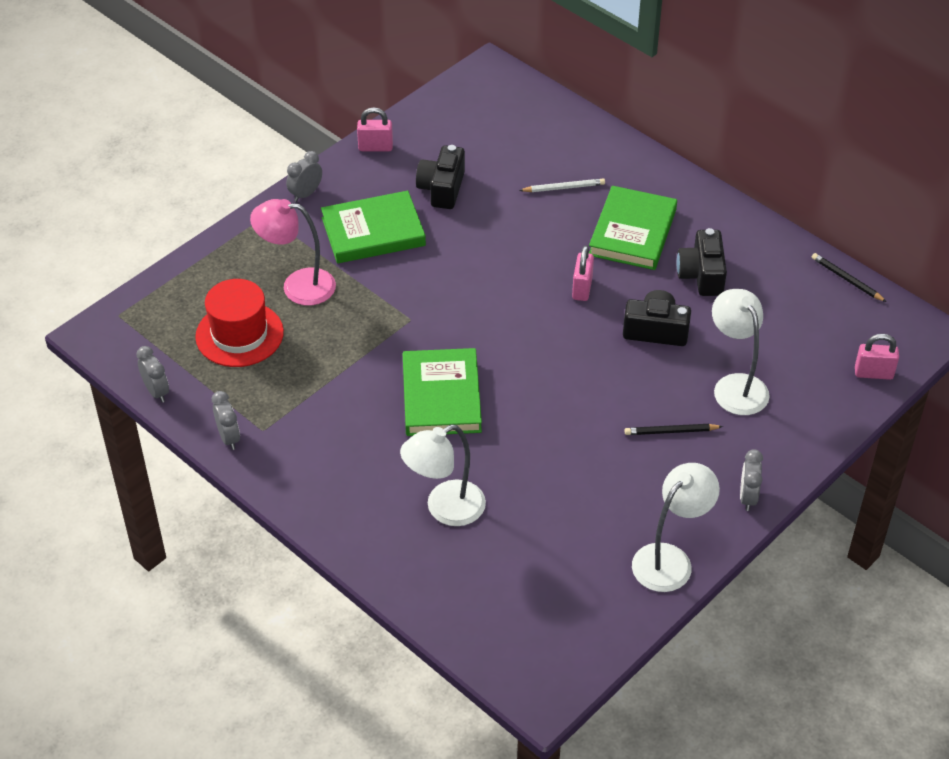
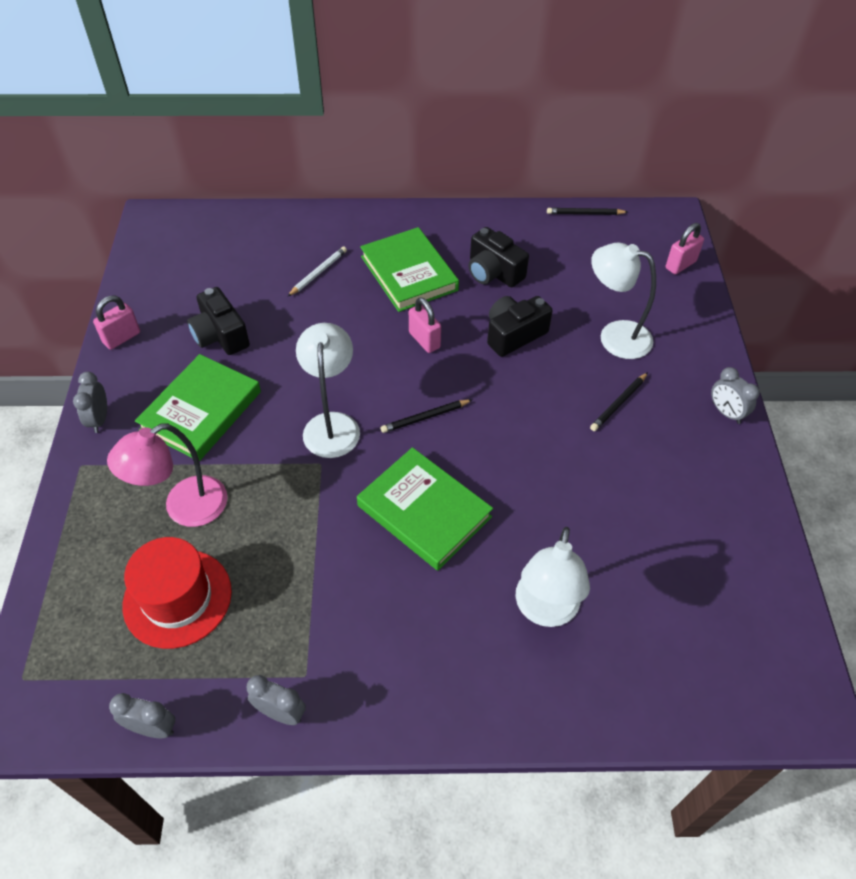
camera: 45 degrees left, 5 degrees up
white lamp [632,463,720,592] -> white lamp moved to [296,323,360,458]
none -> black pencil [381,399,472,433]

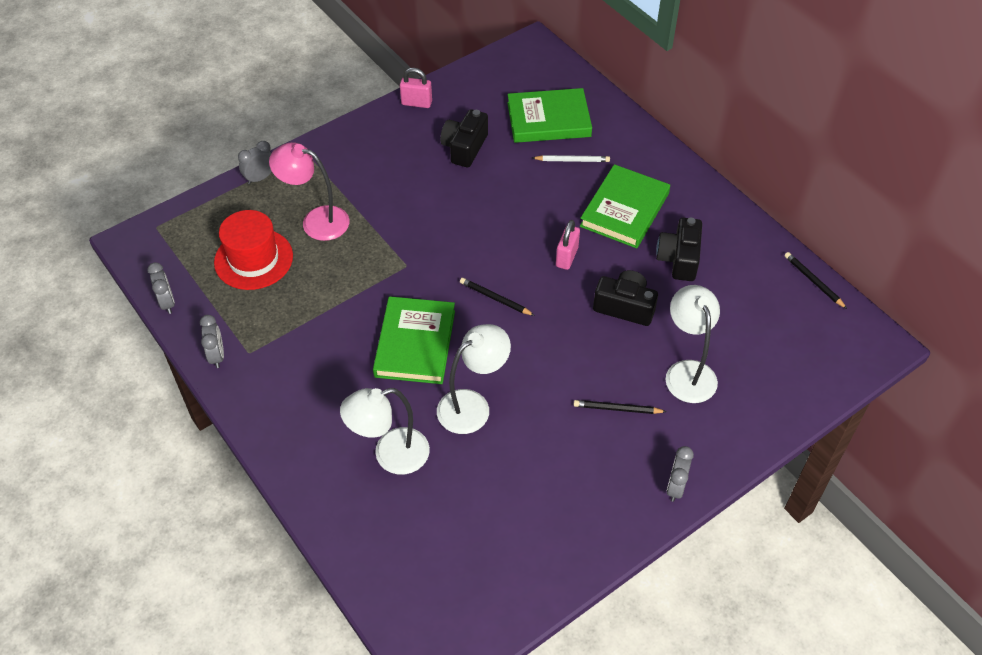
camera: 55 degrees right, 0 degrees up
grey clock [73,372,107,433] -> grey clock moved to [238,141,273,185]
green book [135,354,261,461] -> green book moved to [507,88,592,143]
white lamp [296,323,360,458] -> white lamp moved to [437,324,511,434]
pink padlock [666,223,704,274] -> none

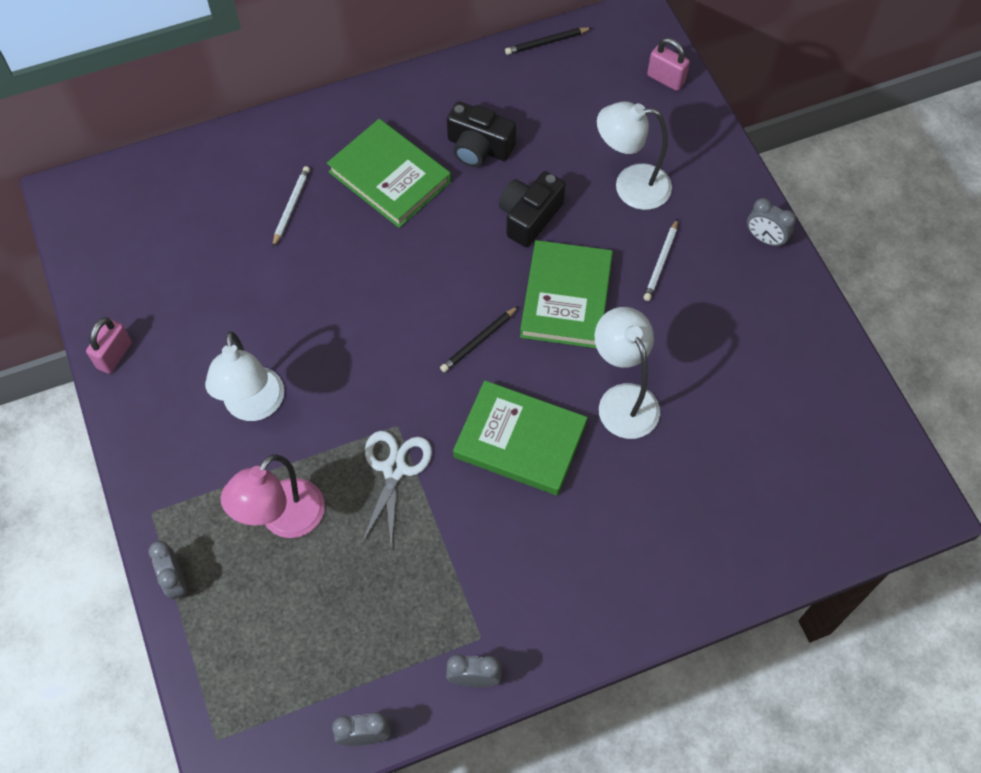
camera: 75 degrees left, 10 degrees up
red hat [214,210,293,290] -> none
white lamp [340,388,430,475] -> white lamp moved to [205,331,284,421]
black camera [440,109,488,167] -> none
green book [507,88,592,143] -> green book moved to [520,240,613,348]
pink padlock [556,220,580,270] -> pink padlock moved to [647,38,690,91]
black pencil [573,400,667,414] -> white pencil [644,219,678,301]
none -> white scissors [361,431,432,549]

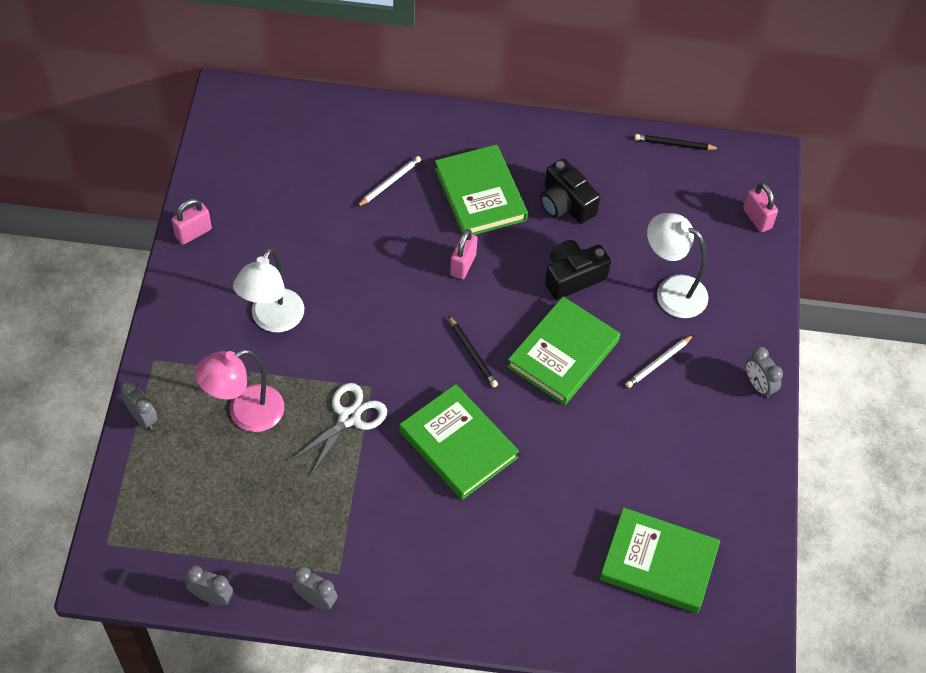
camera: 25 degrees right, 5 degrees down
grey clock [149,541,187,599] -> grey clock turned 135 degrees clockwise [121,380,158,430]
black pencil [440,306,518,372] -> black pencil turned 105 degrees counterclockwise [448,316,498,388]
white lamp [595,307,660,439] -> none
none -> pink padlock [450,229,478,279]
none -> green book [600,508,720,613]

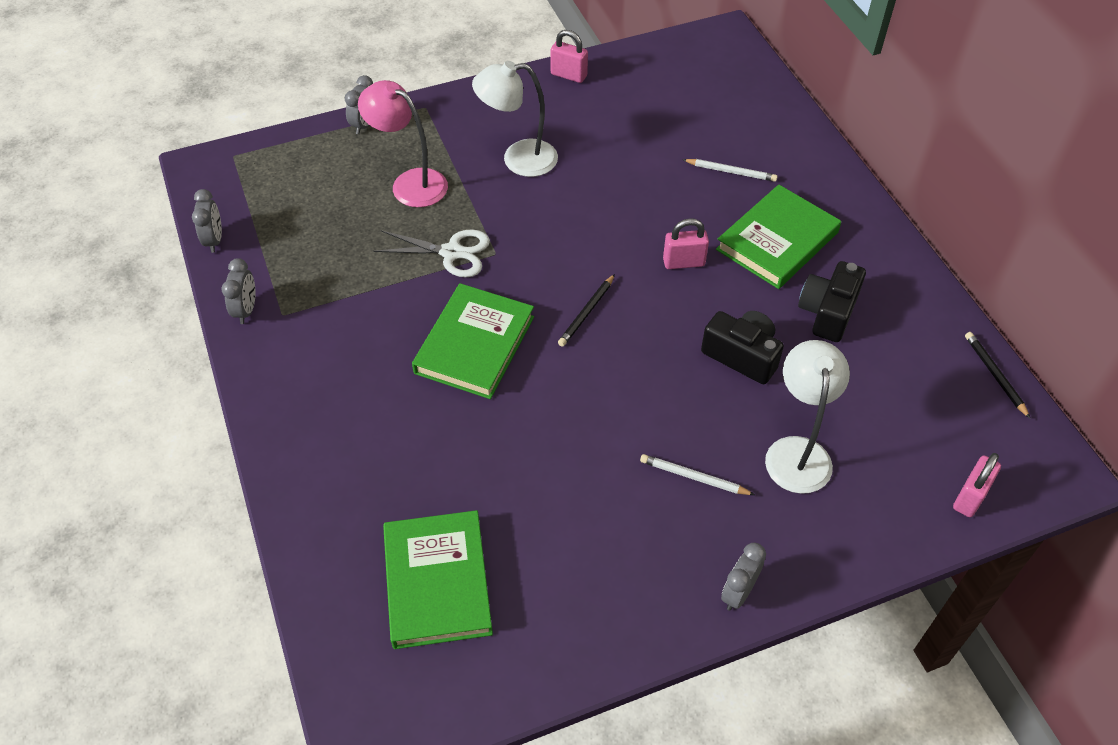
camera: 65 degrees right, 5 degrees down
green book [507,296,620,405] -> none

